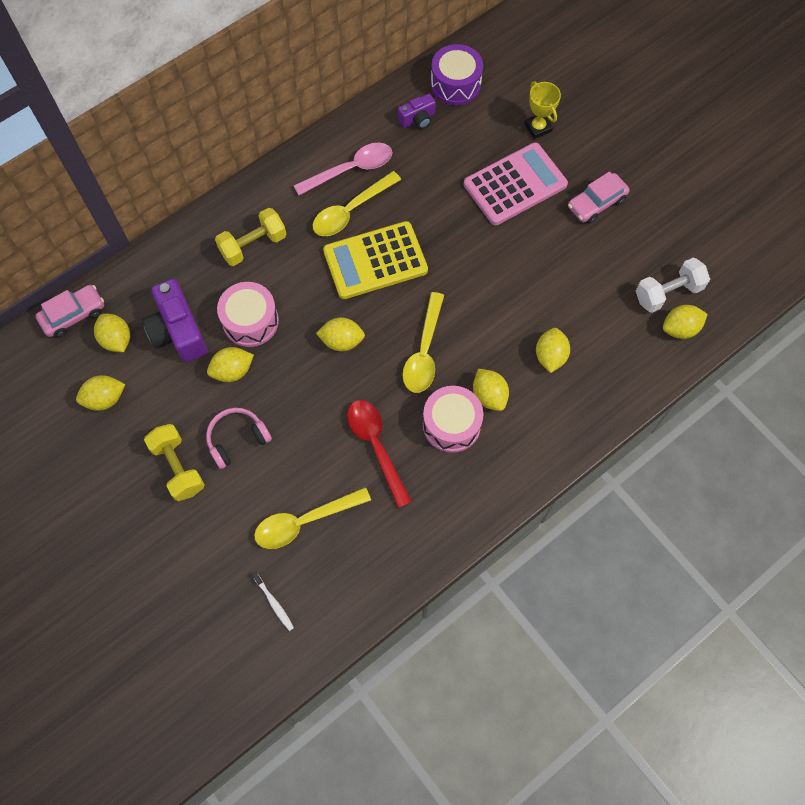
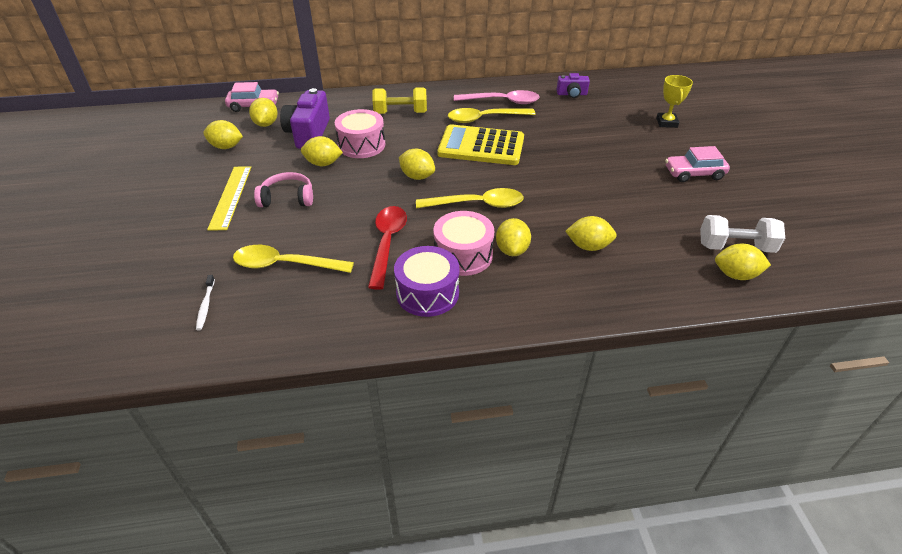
camera: 30 degrees right, 25 degrees down
yellow dumbbell [144,424,204,501] -> yellow ruler [207,166,251,231]
yellow spoon [402,292,444,393] -> yellow spoon turned 135 degrees counterclockwise [416,188,524,208]
purple drum [431,44,483,105] -> purple drum moved to [394,246,459,317]
pink calculator [464,142,568,225] -> none
yellow lemon [536,328,570,373] -> yellow lemon turned 60 degrees clockwise [565,216,617,251]

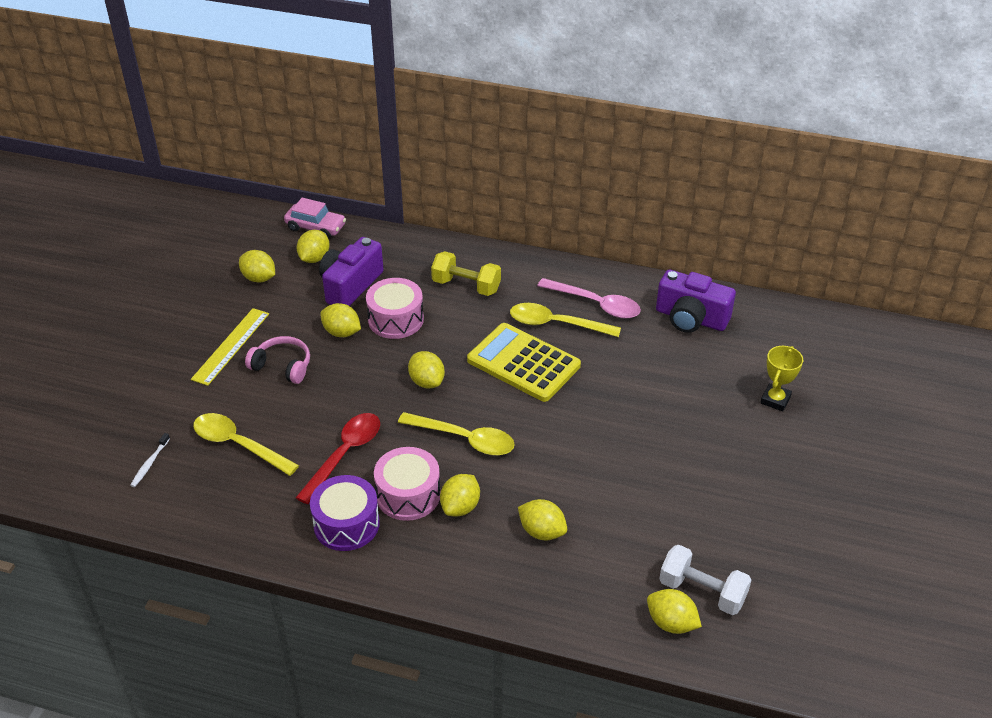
camera: 25 degrees right, 0 degrees up
purple camera [557,73,590,98] -> purple camera [656,270,736,333], size x1.81
pink car [665,146,730,182] -> none

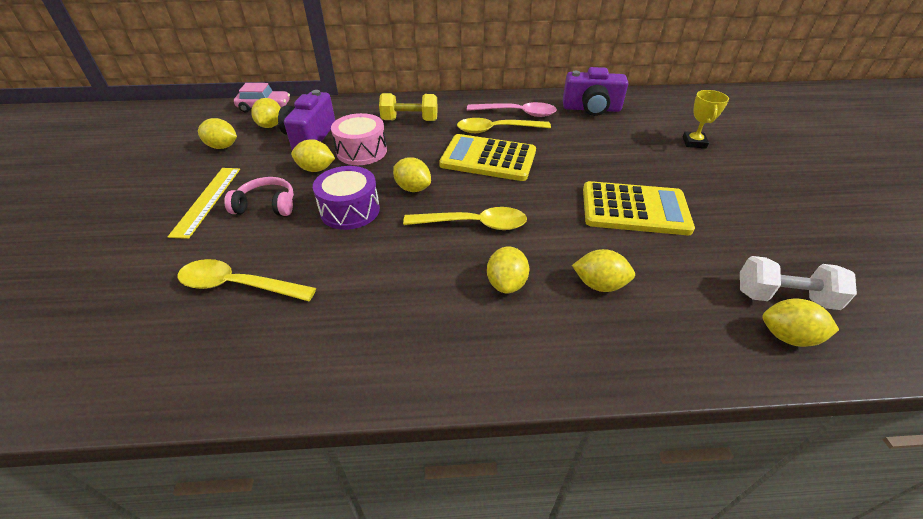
camera: 20 degrees left, 0 degrees up
white toothbrush [130,433,170,487] -> none
red spoon [296,413,380,504] -> none
purple drum [310,475,380,551] -> purple drum moved to [313,166,380,230]
pink drum [374,447,440,521] -> none
none -> yellow calculator [583,181,695,235]

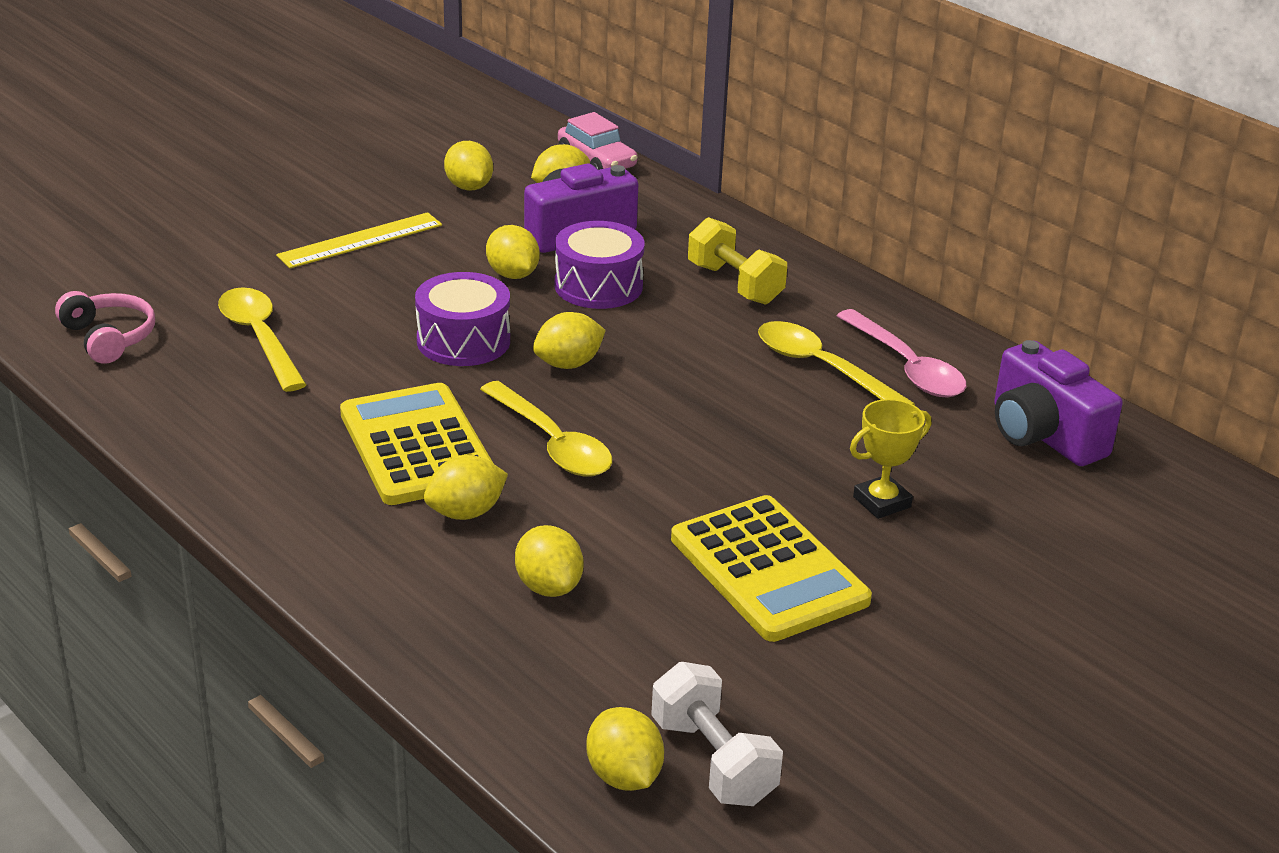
camera: 50 degrees right, 10 degrees down
pink headphones [224,177,294,216] -> pink headphones moved to [55,291,155,364]
pink drum [331,113,387,165] -> purple drum [555,221,645,309]
yellow lemon [393,157,431,192] -> yellow lemon turned 60 degrees clockwise [533,312,606,369]
yellow calculator [439,134,536,181] -> yellow calculator moved to [340,383,494,505]
yellow trophy [683,90,729,148] -> yellow trophy moved to [850,399,931,519]

